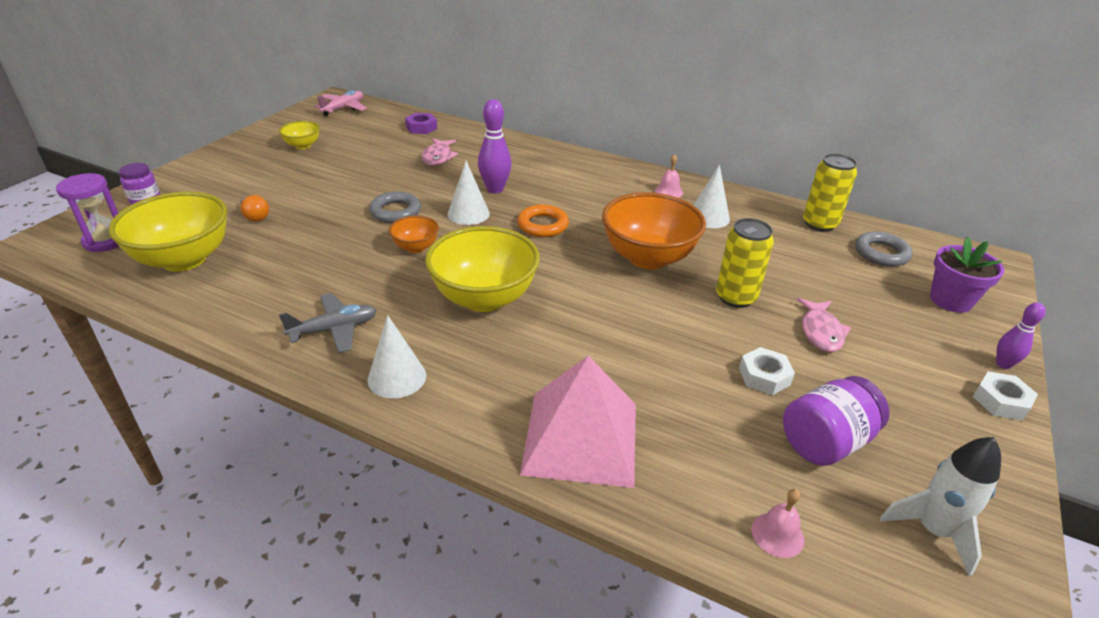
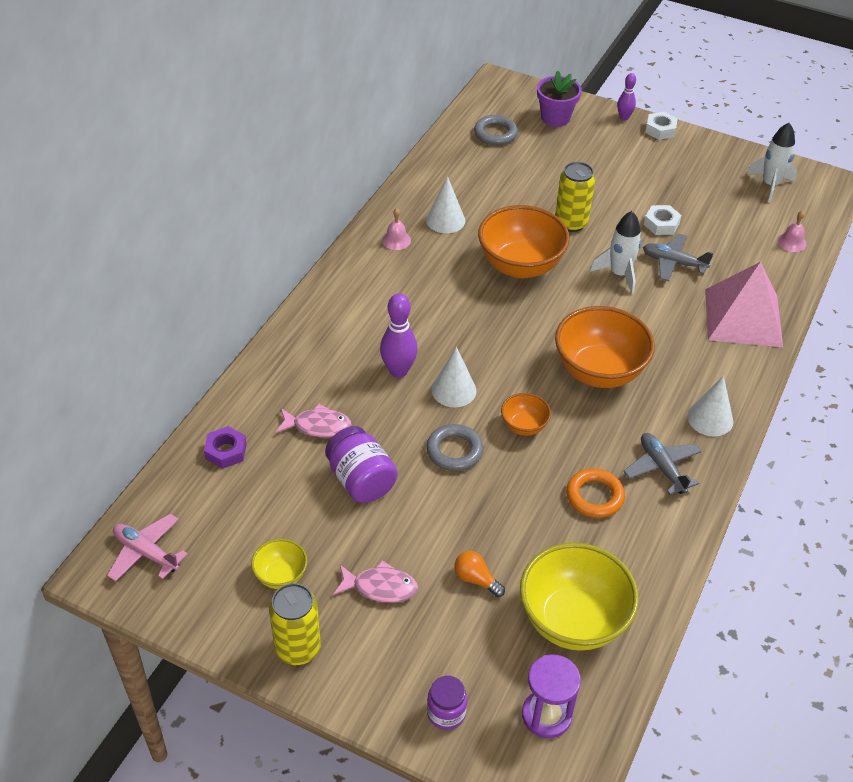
camera: 90 degrees left, 10 degrees up
orange light bulb [241,195,269,222] -> orange light bulb turned 105 degrees counterclockwise [454,551,505,597]
yellow bowl [425,226,540,312] -> orange bowl [555,306,655,388]
orange ring [517,204,569,237] -> orange ring moved to [566,468,625,518]
purple jar [783,376,890,466] -> purple jar moved to [325,426,398,503]
pink fish [797,298,851,352] -> pink fish moved to [333,560,418,603]
yellow can [803,153,857,232] -> yellow can moved to [269,583,321,665]
none -> white rocket [590,211,642,294]
none -> grey plane [643,234,714,281]

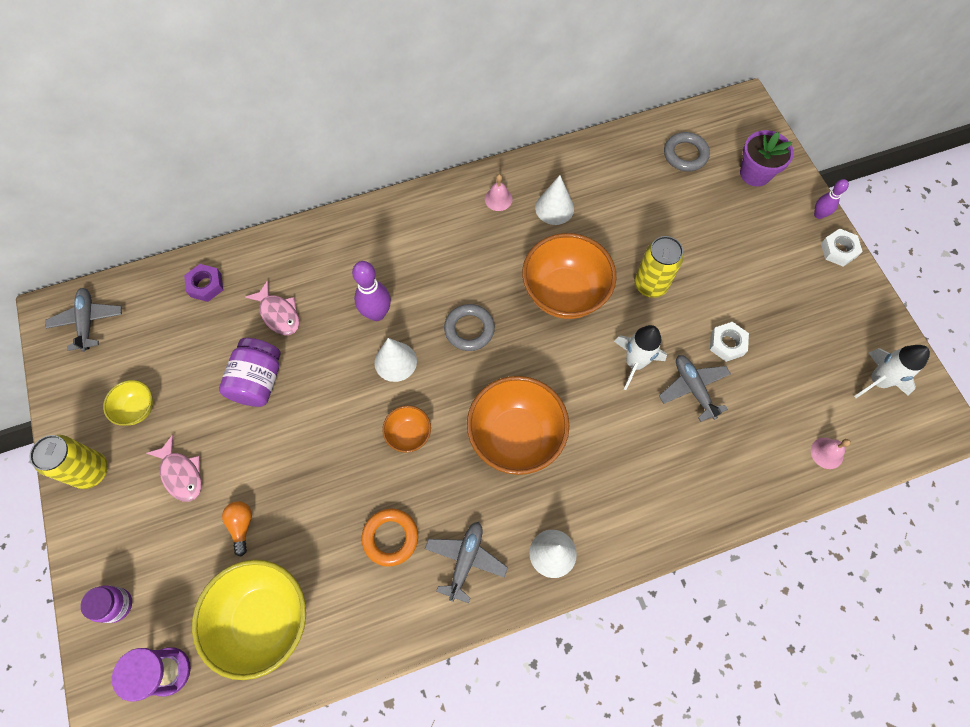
camera: 45 degrees right, 20 degrees up
pink plane [107,514,188,581] -> grey plane [45,288,122,352]
grey ring [426,424,483,471] -> grey ring moved to [444,304,495,351]
pink pyramid [705,262,783,347] -> none

